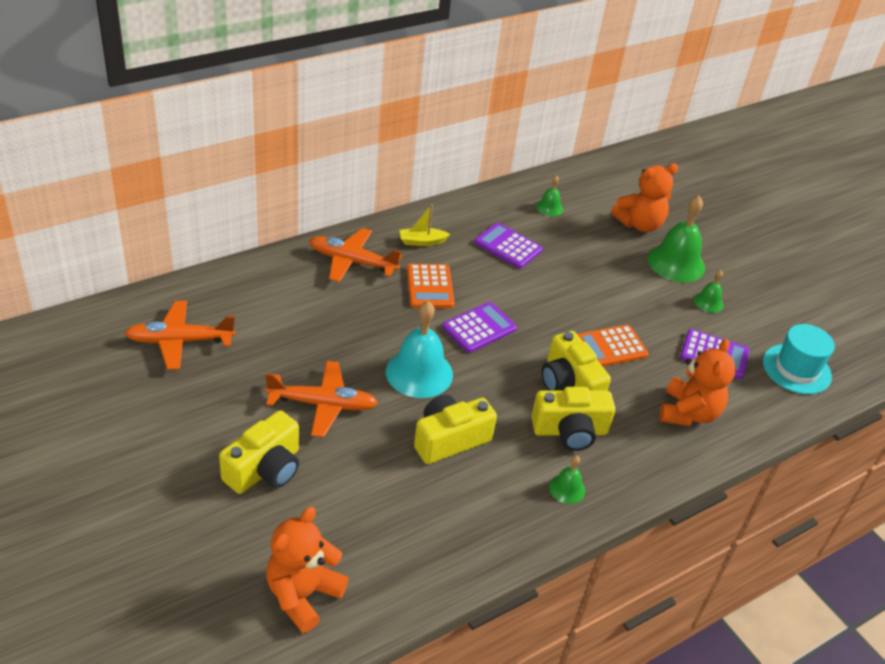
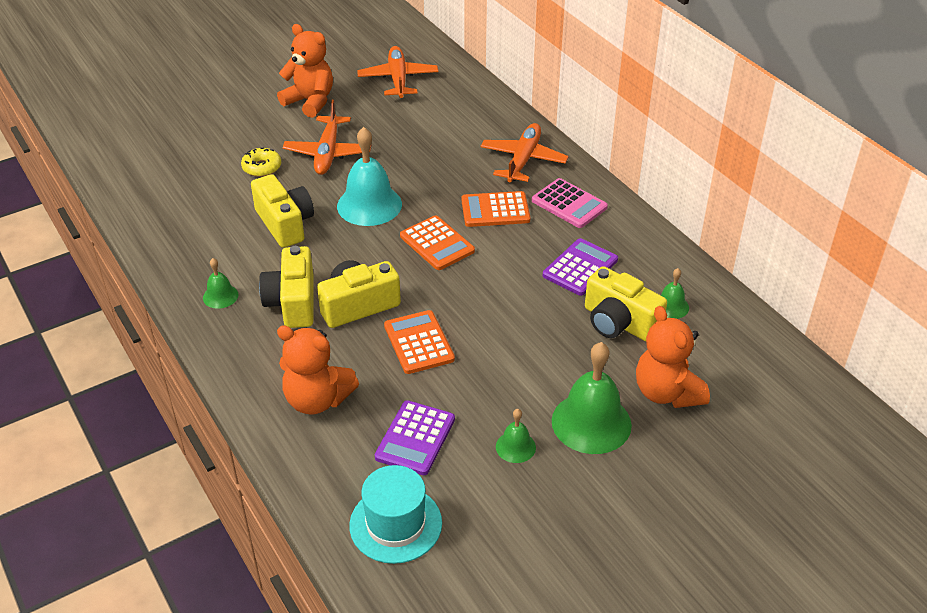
camera: 95 degrees right, 0 degrees up
yellow camera [219,410,299,494] -> yellow camera moved to [585,266,667,341]
orange teddy bear [266,507,349,633] -> orange teddy bear moved to [277,24,333,118]
yellow boat [400,204,450,246] -> pink calculator [532,178,608,228]
purple calculator [442,302,517,353] -> orange calculator [400,215,475,270]
none -> yellow donut [241,148,281,177]

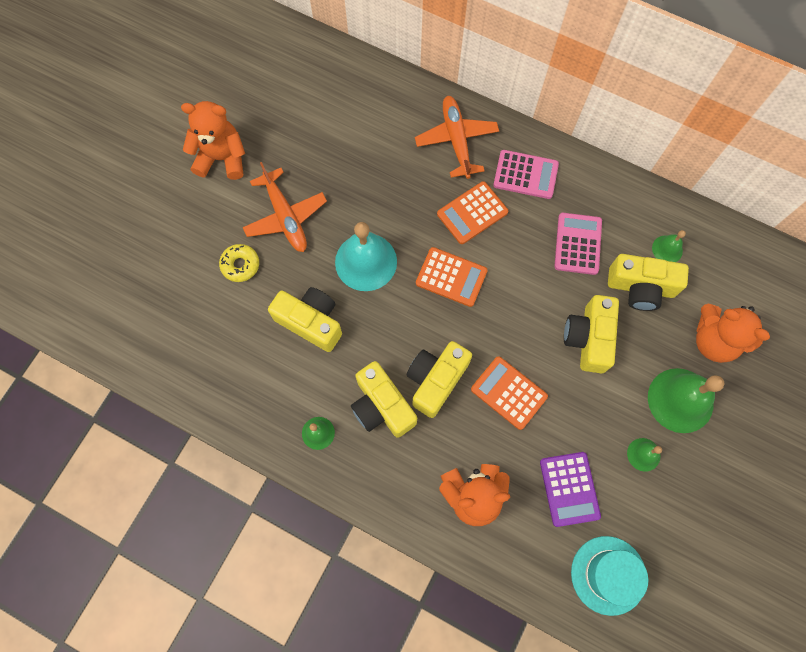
camera: 30 degrees left, 30 degrees up
orange plane [357,46,438,98] -> none
purple calculator [543,238,618,296] -> pink calculator [554,213,602,275]
none -> yellow camera [564,295,619,374]

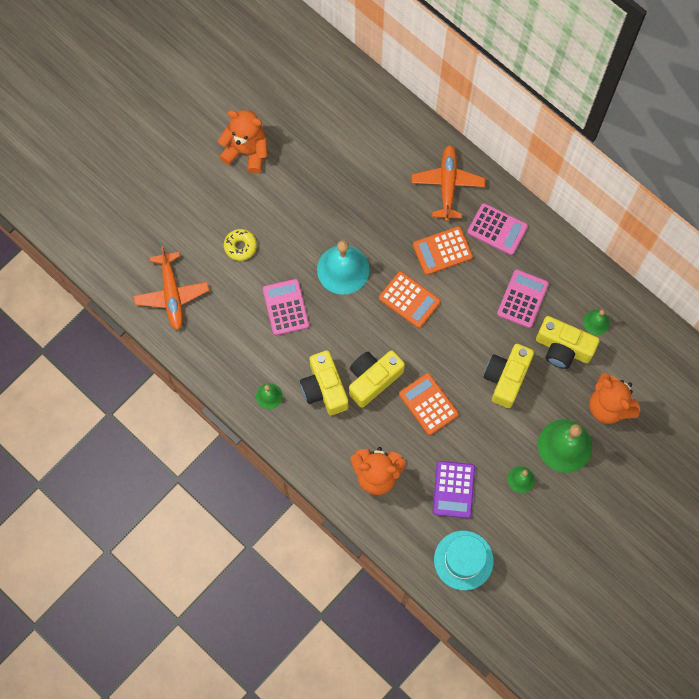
camera: 15 degrees right, 0 degrees up
orange plane [243,162,327,252] -> orange plane moved to [134,246,209,330]
yellow camera [268,287,342,352] -> pink calculator [263,279,309,336]

